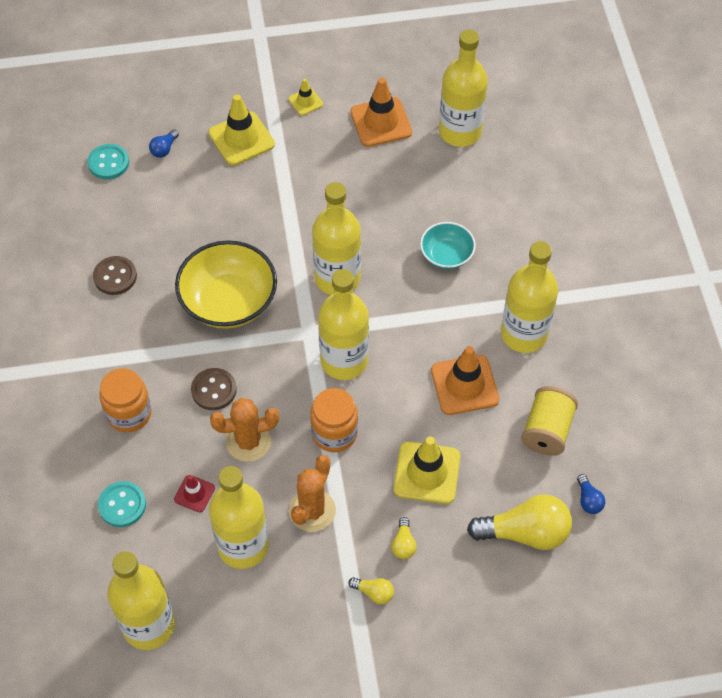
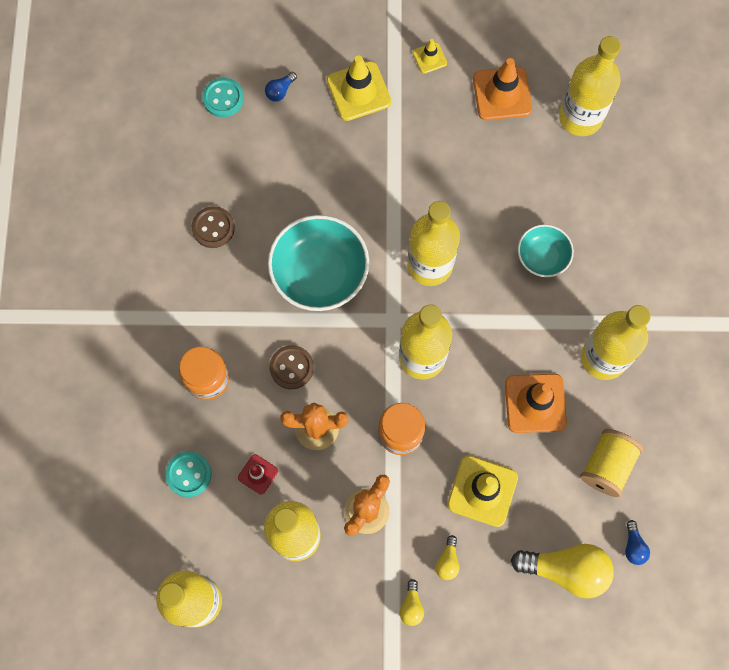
camera: 10 degrees right, 15 degrees up
yellow bowl [175,240,277,329] -> turquoise bowl [268,215,369,311]
yellow light bulb [349,577,394,604] -> yellow light bulb turned 60 degrees clockwise [400,579,424,626]

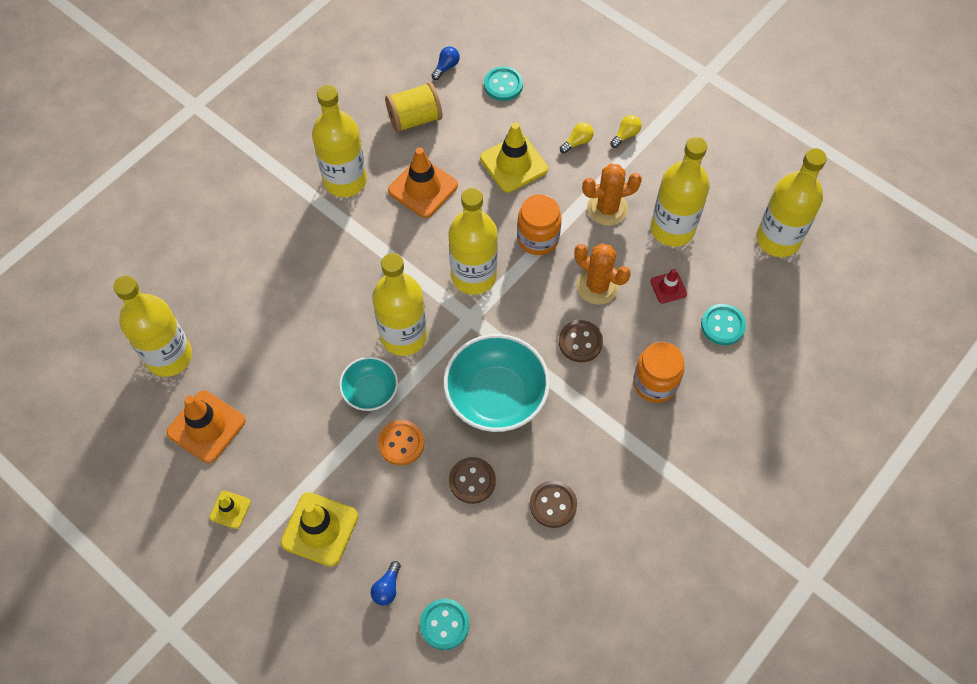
camera: 140 degrees left, 10 degrees down
blue light bulb [265,72,297,102] -> blue light bulb turned 120 degrees clockwise [371,561,401,606]
yellow light bulb [511,544,614,599] -> turquoise button [484,66,523,101]
turquoise bowl [518,224,574,277] -> turquoise bowl moved to [339,357,398,411]
none -> orange button [378,420,424,465]
none -> brown button [449,457,496,504]

